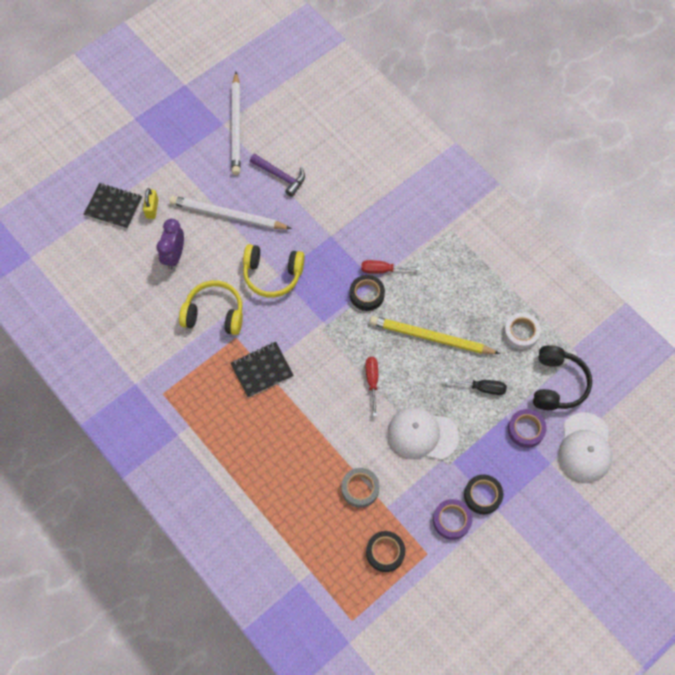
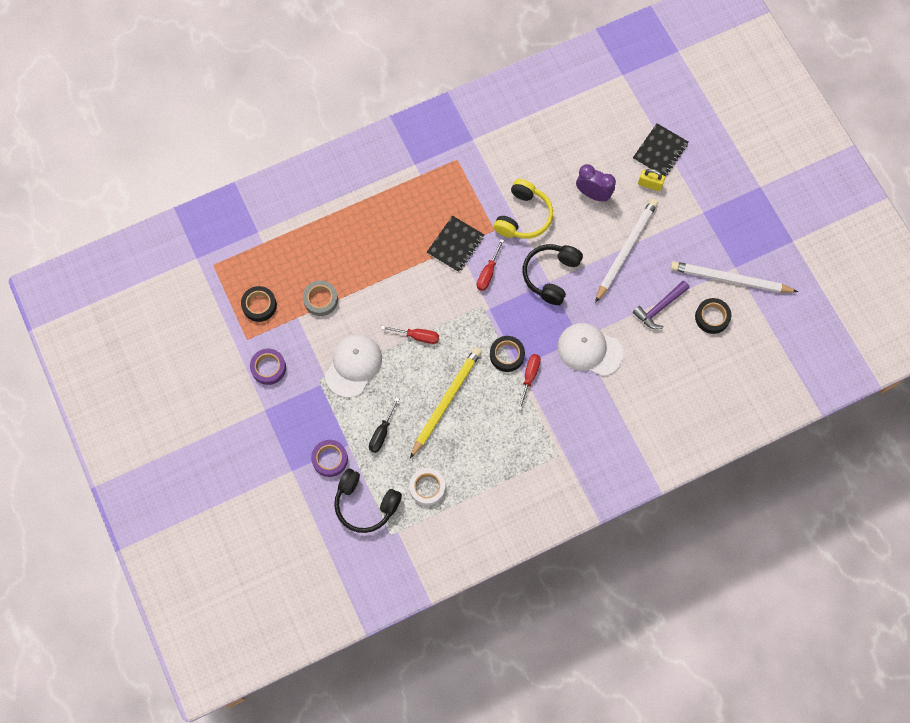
camera: 105 degrees right, 5 degrees up
black notebook [231,342,294,398] -> black notebook turned 45 degrees clockwise [427,216,484,272]
yellow headphones [243,244,305,298] -> black headphones [523,244,583,305]
black tape [464,474,503,514] -> black tape moved to [695,298,731,334]
white cap [558,413,612,482] -> white cap moved to [558,323,624,376]
none -> red screwdriver [477,239,504,291]

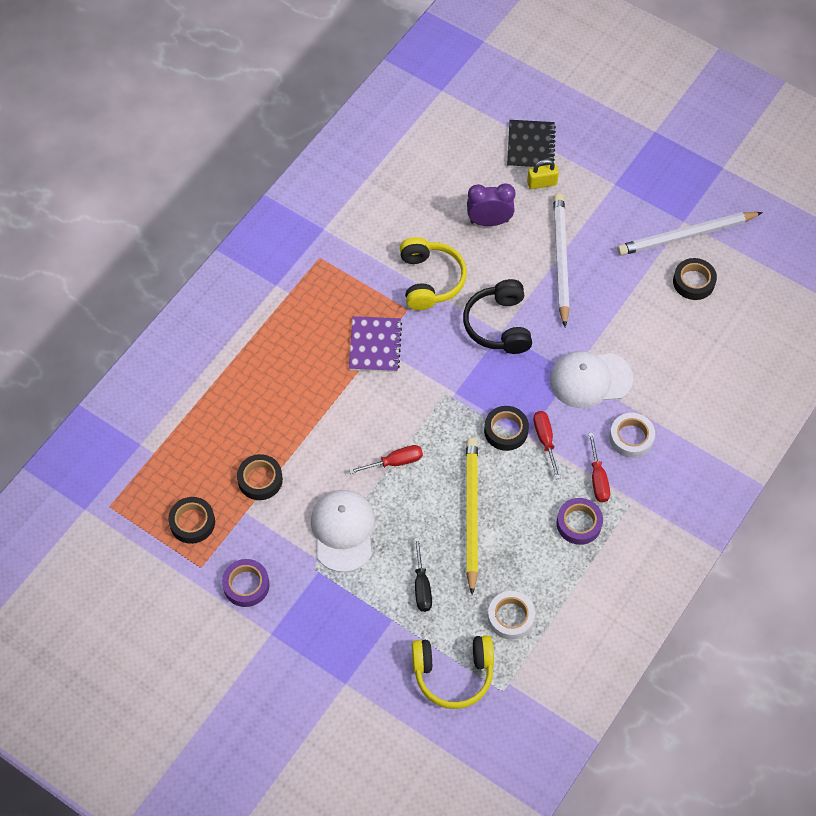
camera: 30 degrees left, 10 degrees down
grey tape [303,280,338,316] -> black tape [237,454,283,500]
purple tape [311,440,348,477] -> purple tape moved to [557,498,603,545]
black headphones [334,469,402,533] -> yellow headphones [412,635,494,709]
black notebook [427,216,484,272] -> purple notebook [349,316,402,372]
red screwdriver [477,239,504,291] -> red screwdriver moved to [588,433,610,502]
purple hammer [633,281,690,329] -> none
none -> white tape [610,413,655,458]

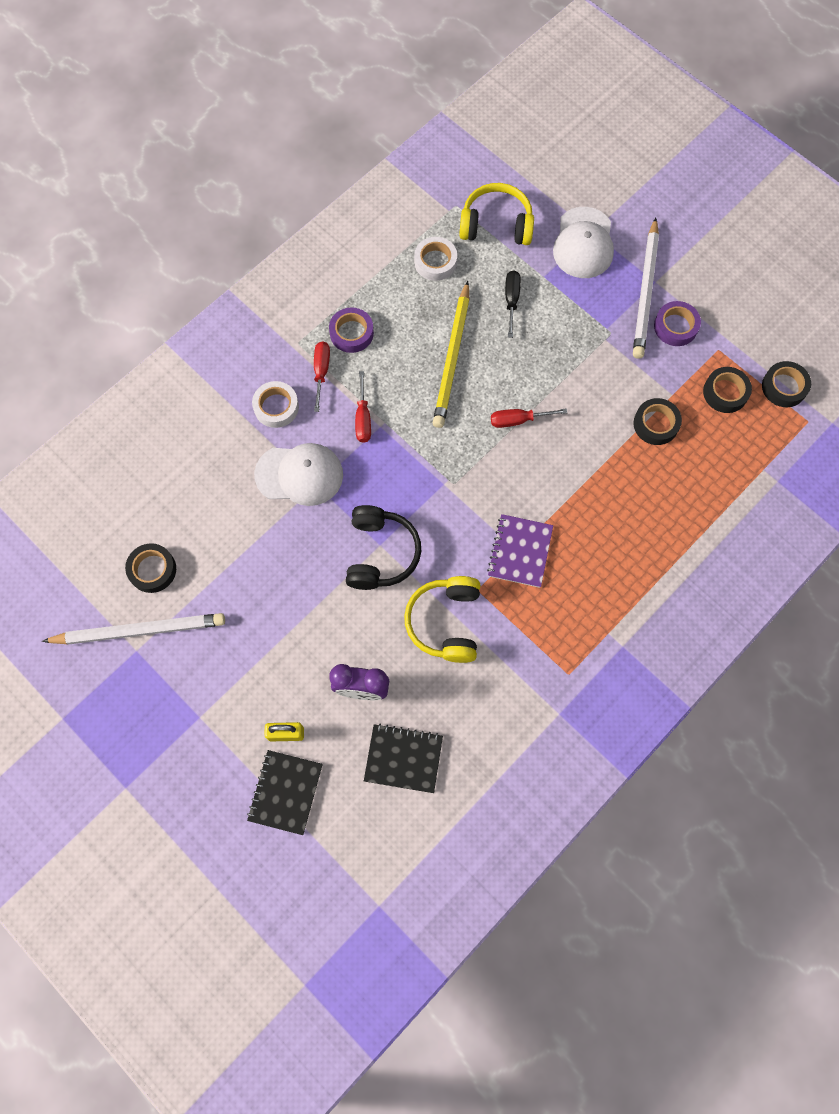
camera: 170 degrees left, 10 degrees up
white cap [311,490,375,572] -> white cap moved to [553,207,614,278]
black tape [484,406,529,451] -> black tape moved to [762,361,811,407]
white pencil [553,193,570,327] -> white pencil moved to [633,217,659,359]
none -> black notebook [364,724,443,793]

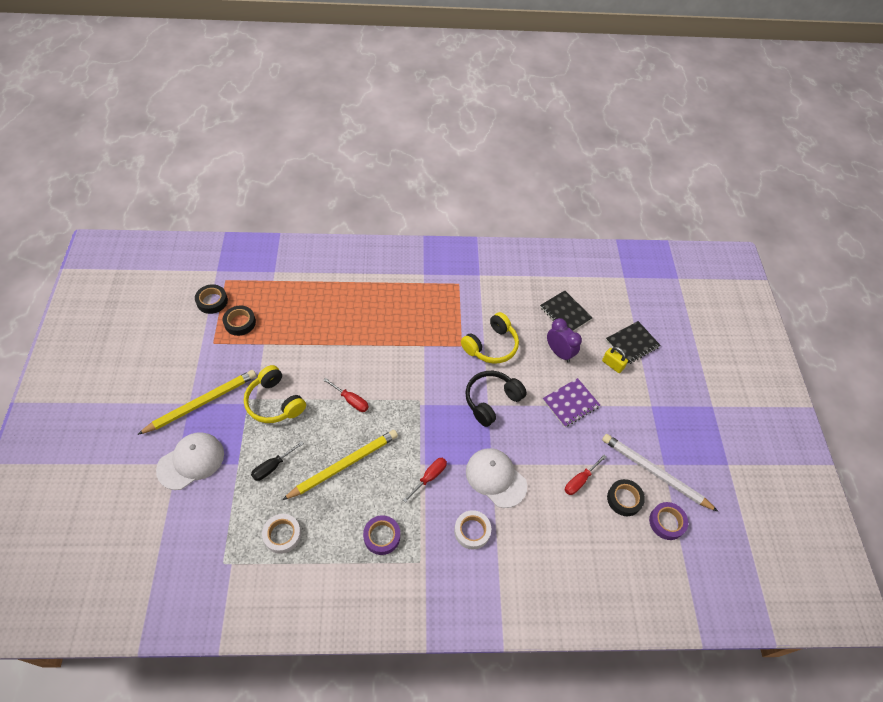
camera: 140 degrees left, 15 degrees down
red screwdriver [314,341,330,412] -> red screwdriver moved to [565,455,606,495]
yellow headphones [459,183,534,245] -> yellow headphones moved to [244,365,306,423]
purple notebook [487,514,553,588] -> purple notebook moved to [543,378,600,427]
white pencil [633,217,659,359] -> yellow pencil [137,370,256,435]
black tape [633,398,682,445] -> none
purple tape [654,301,701,346] -> purple tape moved to [649,502,688,540]

